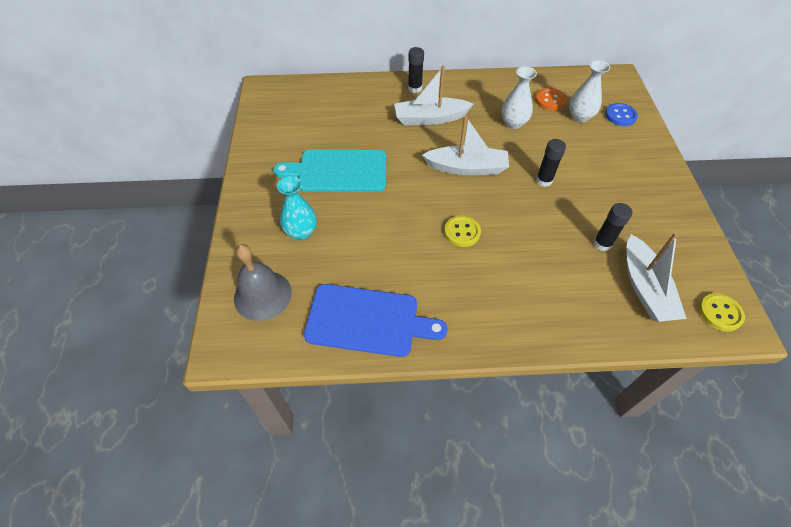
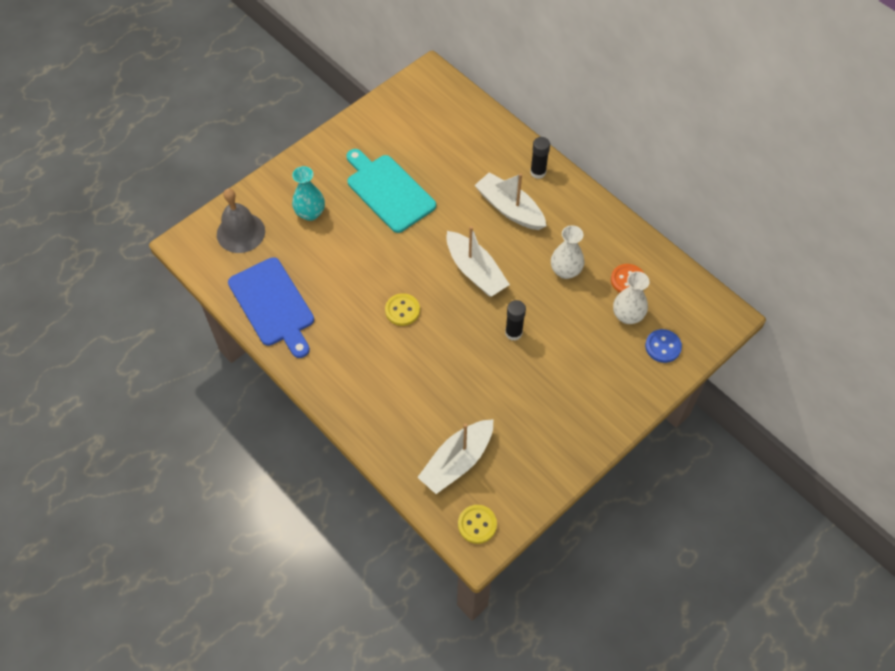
camera: 50 degrees right, 5 degrees up
black glue stick [594,203,632,251] -> none

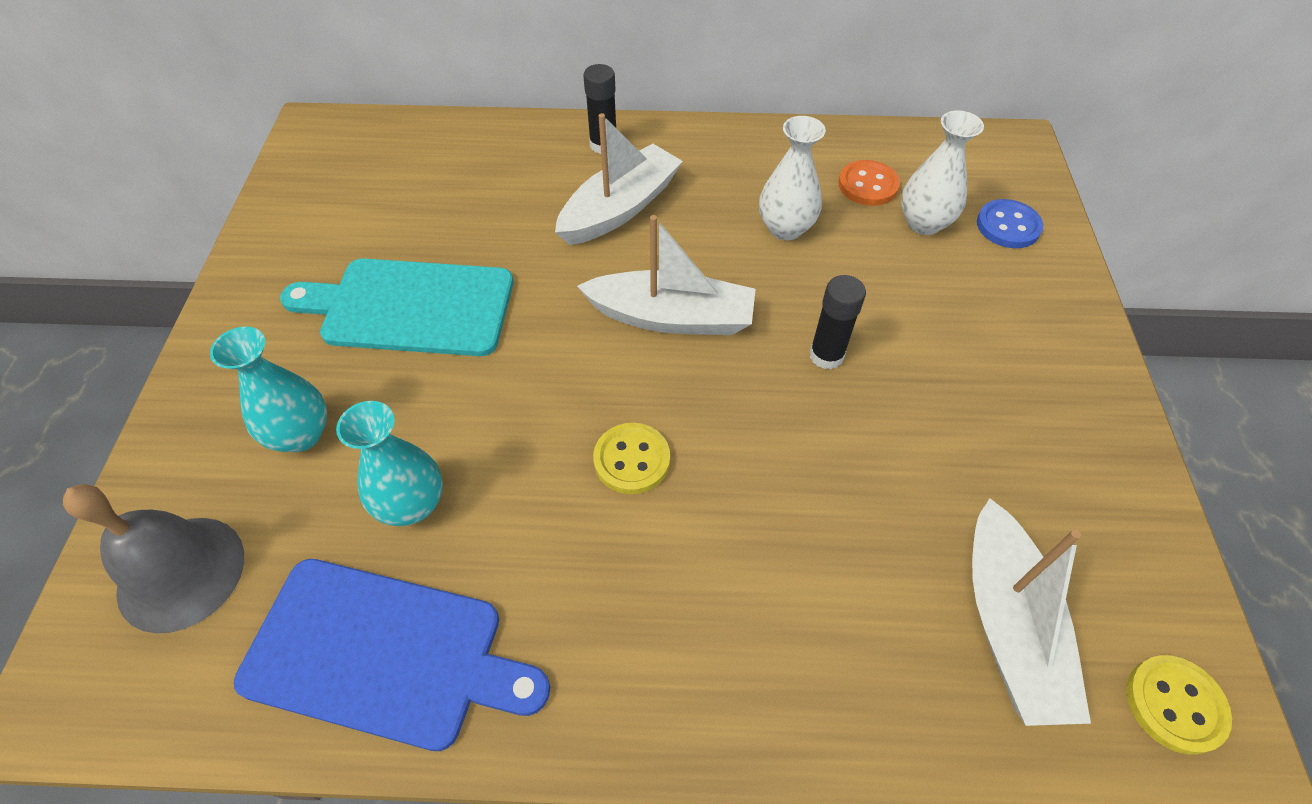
camera: 45 degrees left, 5 degrees down
white boat [474,173,546,230] -> white boat turned 135 degrees clockwise [555,113,683,245]
none -> turquoise vase [336,401,443,526]

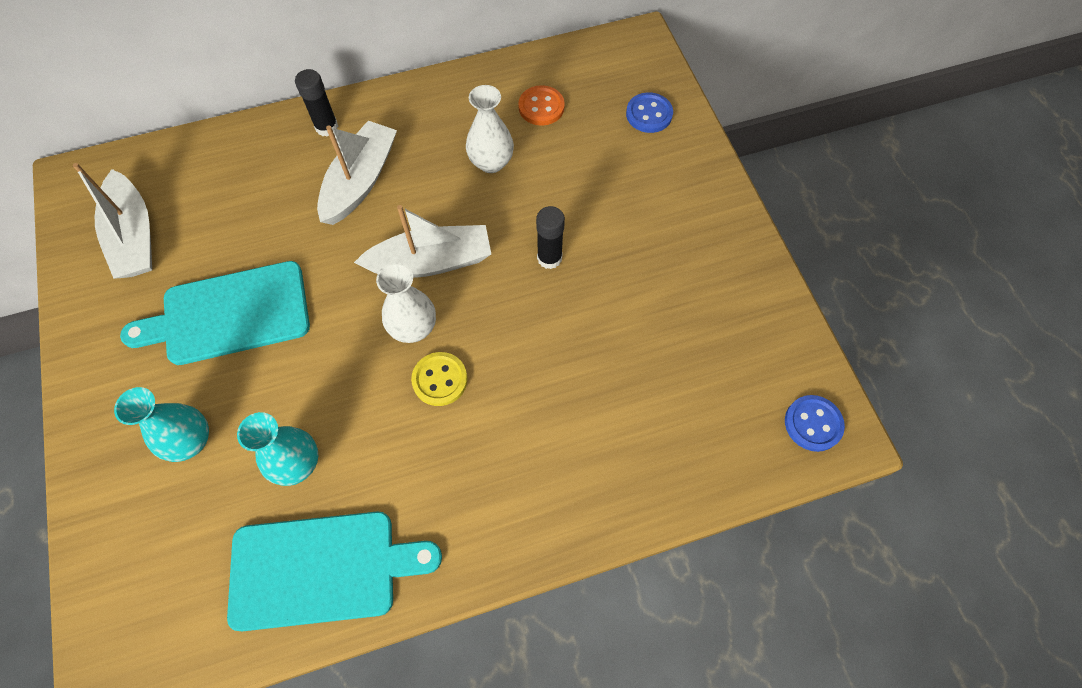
camera: 20 degrees left, 10 degrees up
grey bell [63,484,244,633] -> none
blue cutting board [234,559,550,751] -> turquoise cutting board [227,512,442,631]
white vase [901,110,984,235] -> white vase moved to [376,263,436,343]
white boat [972,498,1091,726] -> white boat moved to [73,163,152,279]
yellow button [1127,655,1232,755] -> blue button [785,395,845,452]

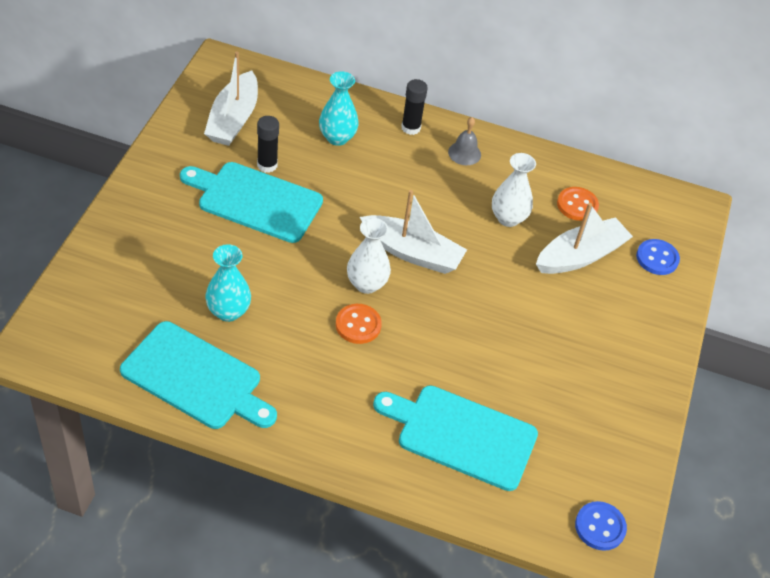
camera: 30 degrees right, 15 degrees down
turquoise vase [114,387,209,462] -> turquoise vase moved to [319,71,359,146]
white boat [317,121,397,225] -> white boat moved to [536,203,633,274]
yellow button [411,352,468,406] -> orange button [336,304,382,344]
black glue stick [536,206,565,269] -> black glue stick moved to [257,116,279,173]
none -> turquoise cutting board [373,385,538,491]
none -> grey bell [448,117,481,165]

